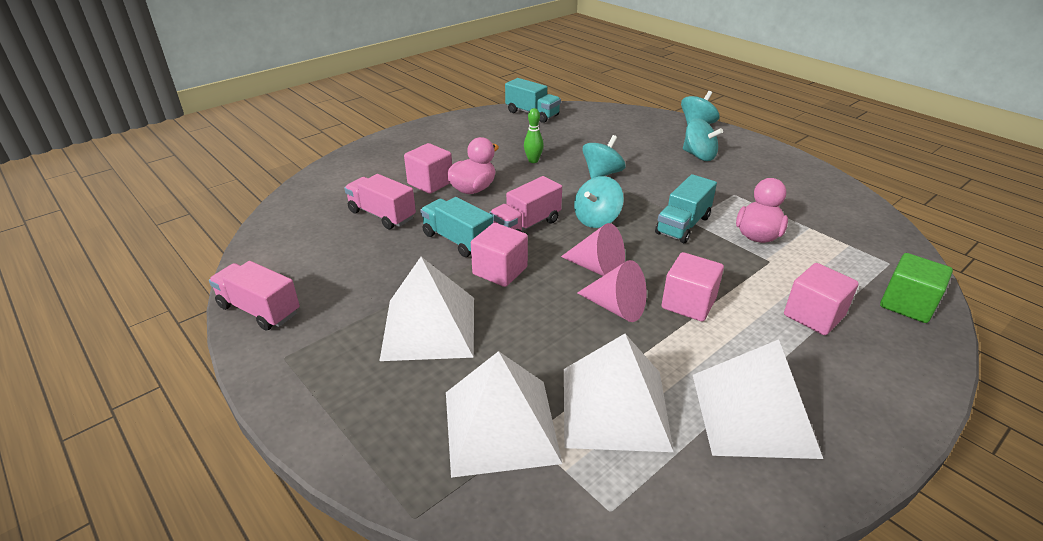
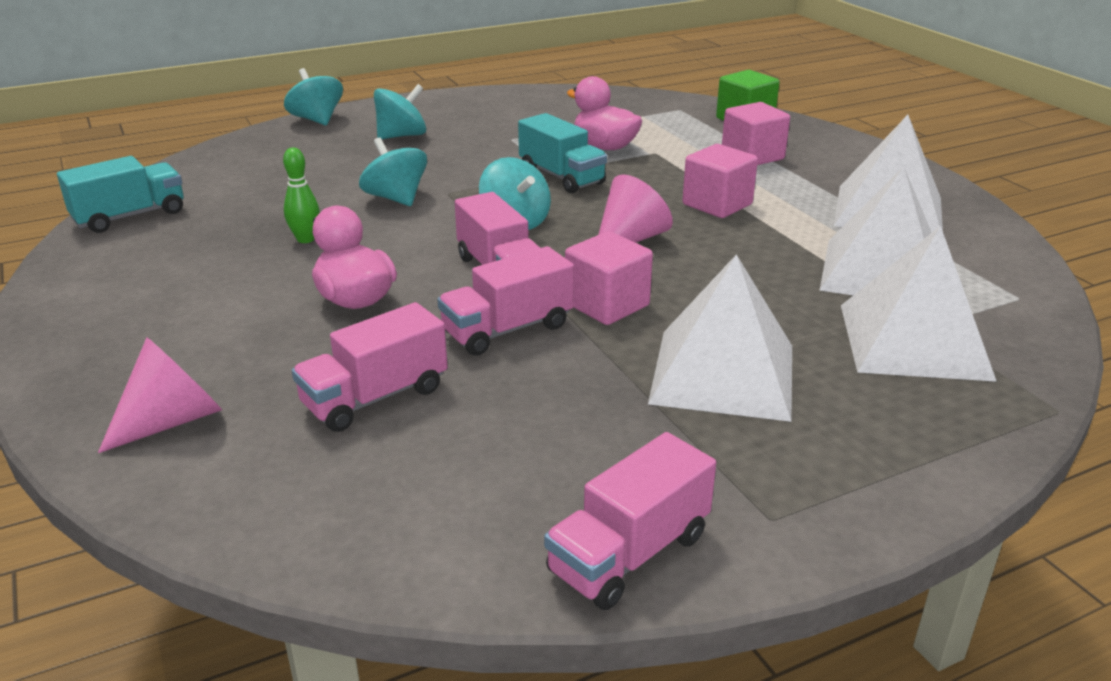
camera: 75 degrees left, 5 degrees down
pink cube [404,143,452,194] -> none
turquoise truck [420,197,494,257] -> pink truck [437,246,574,356]
pink cone [577,260,647,322] -> pink cone moved to [98,337,222,453]

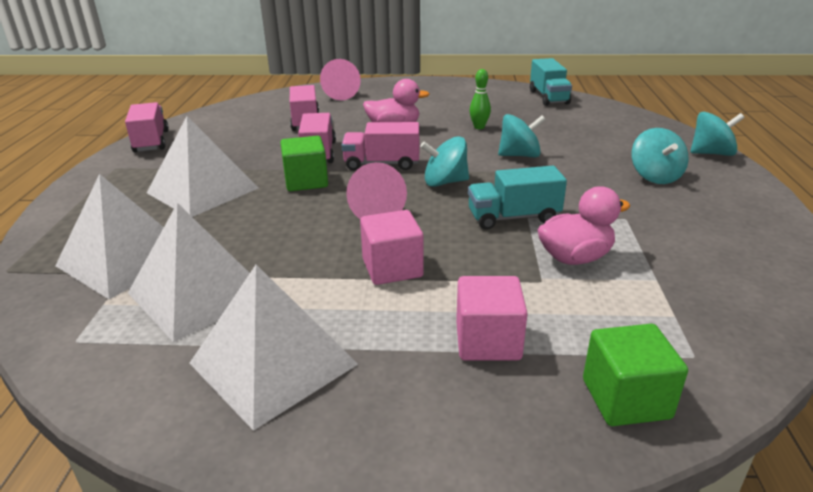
camera: 120 degrees right, 0 degrees up
pink cube [565,231,653,325] -> green cube [280,136,328,191]

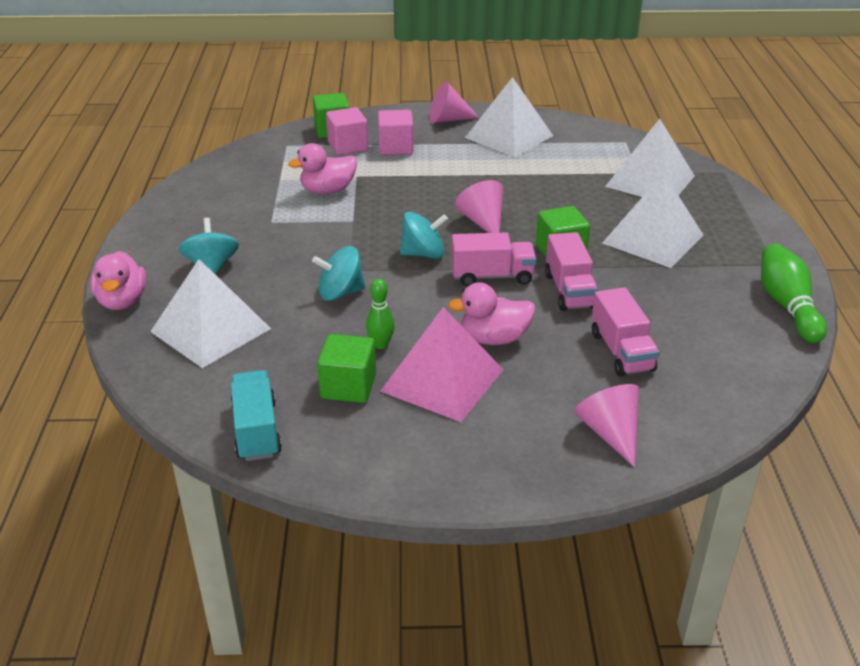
camera: 175 degrees right, 5 degrees up
pink truck [125,102,169,152] -> green bowling pin [761,244,827,343]
white pyramid [128,203,250,342] -> white pyramid moved to [150,259,271,368]
pink cube [360,210,424,285] -> pink cube moved to [326,107,368,155]
turquoise truck [468,166,567,230] -> none
turquoise spinning top [690,112,745,156] -> pink duck [91,251,146,310]
none -> green cube [317,334,376,403]
none -> pink pyramid [380,307,504,422]
none -> pink cone [429,81,479,123]

